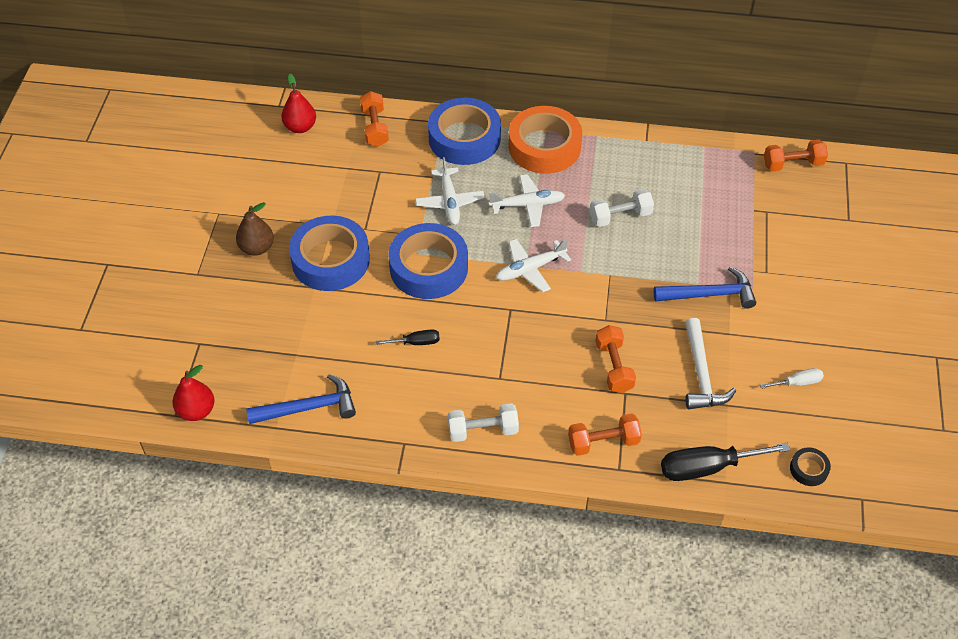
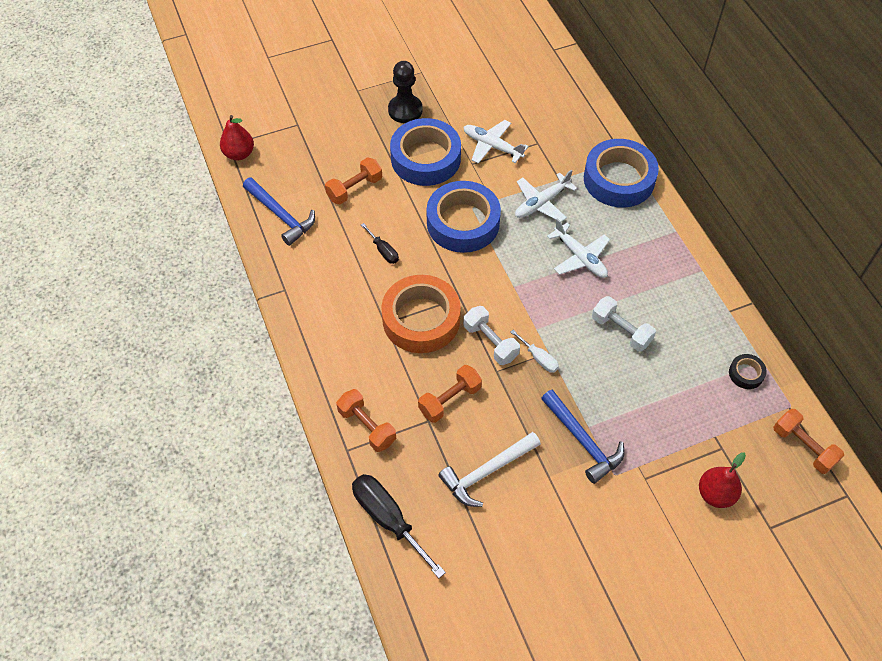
camera: 60 degrees right, 5 degrees up
brown pear [236,202,274,256] -> black pawn [388,61,423,123]
red pear [281,74,316,133] -> red pear moved to [699,452,746,508]
orange dumbbell [360,91,389,147] -> orange dumbbell moved to [325,157,382,204]
white dumbbell [448,403,519,442] -> white dumbbell moved to [463,306,520,365]
white plane [496,239,571,292] -> white plane moved to [464,120,529,164]
orange tape [508,106,582,174] -> orange tape moved to [381,275,461,353]
white screwdriver [760,368,824,389] -> white screwdriver moved to [511,330,559,373]
black tape [790,447,831,486] -> black tape moved to [729,354,767,389]

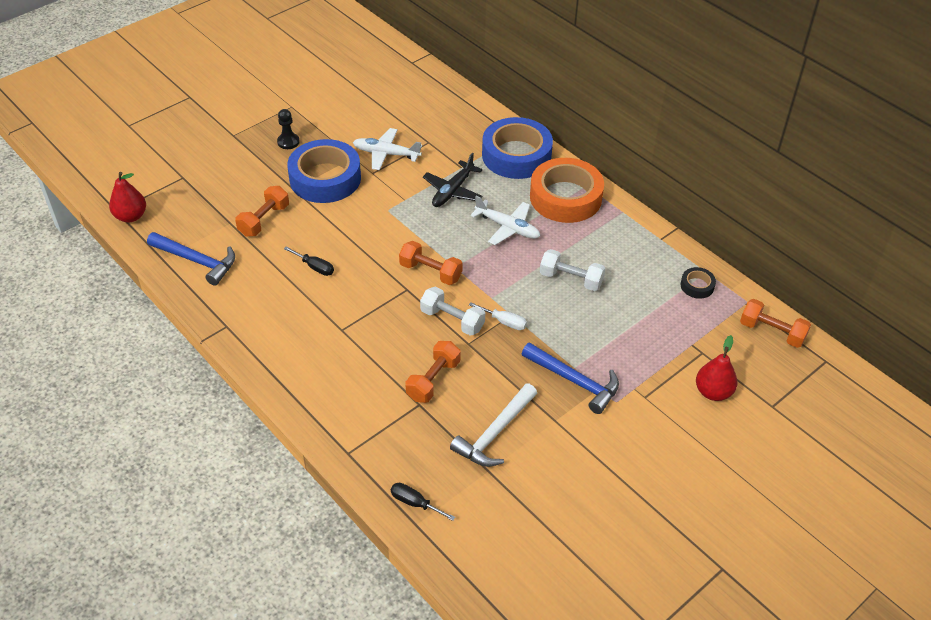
camera: 20 degrees left, 10 degrees down
orange dumbbell [336,389,396,452] -> orange dumbbell moved to [399,241,462,285]
black screwdriver [352,474,446,578] -> black screwdriver [391,483,455,521], size x0.52
orange tape [381,275,461,353] -> orange tape moved to [530,158,604,223]
black pawn [388,61,423,123] -> black pawn [277,109,300,149], size x0.63
blue tape [426,181,501,253] -> none
white plane [515,170,577,222] -> black plane [423,153,483,207]

